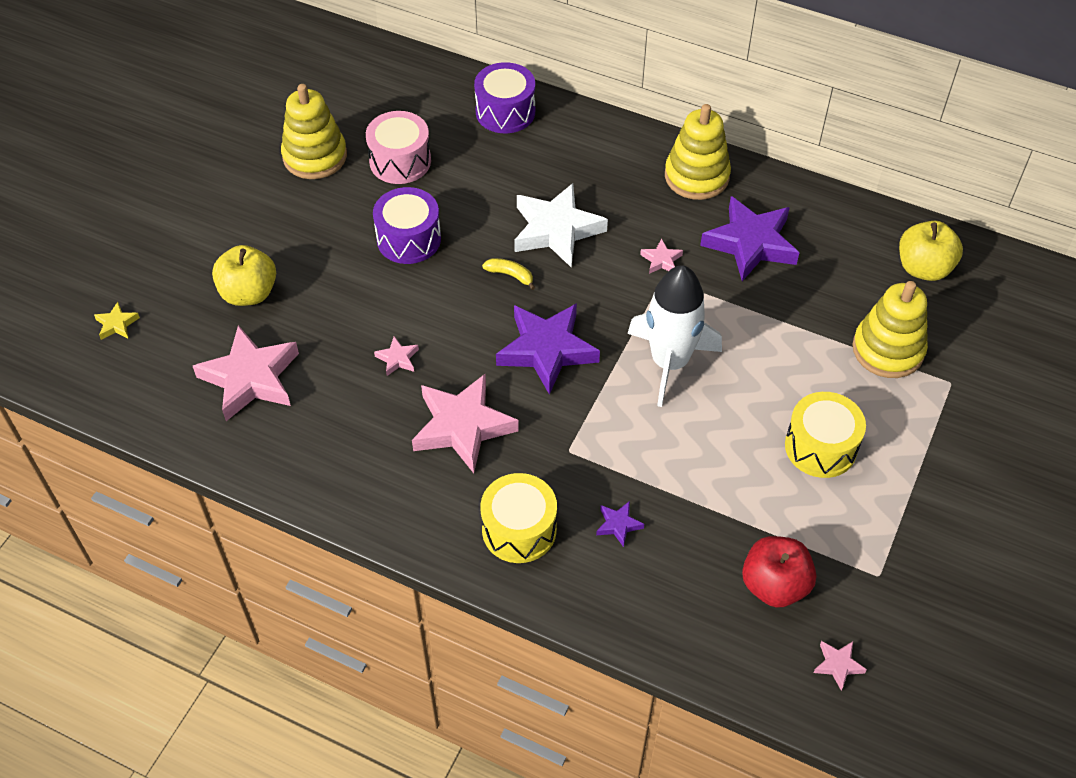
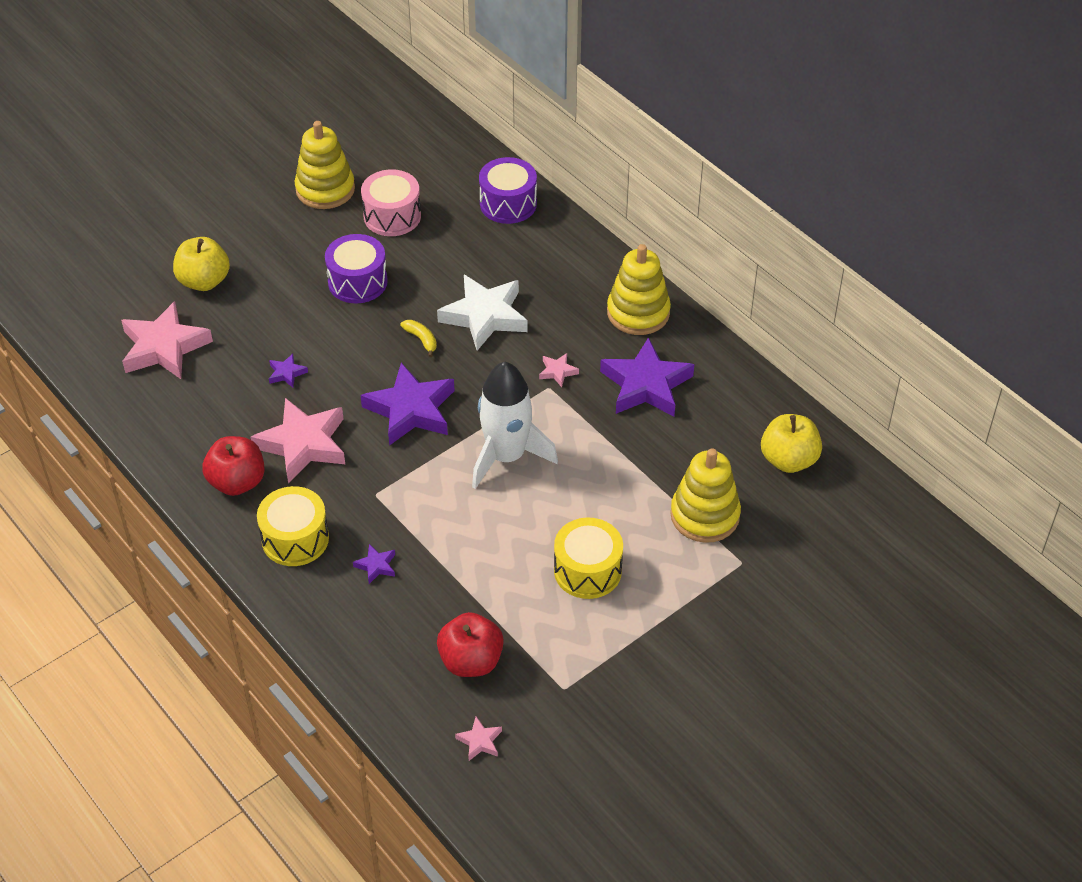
camera: 25 degrees right, 5 degrees down
yellow star [94,302,140,340] -> none
pink star [374,336,419,376] -> purple star [269,354,308,388]
none -> red apple [202,436,265,496]

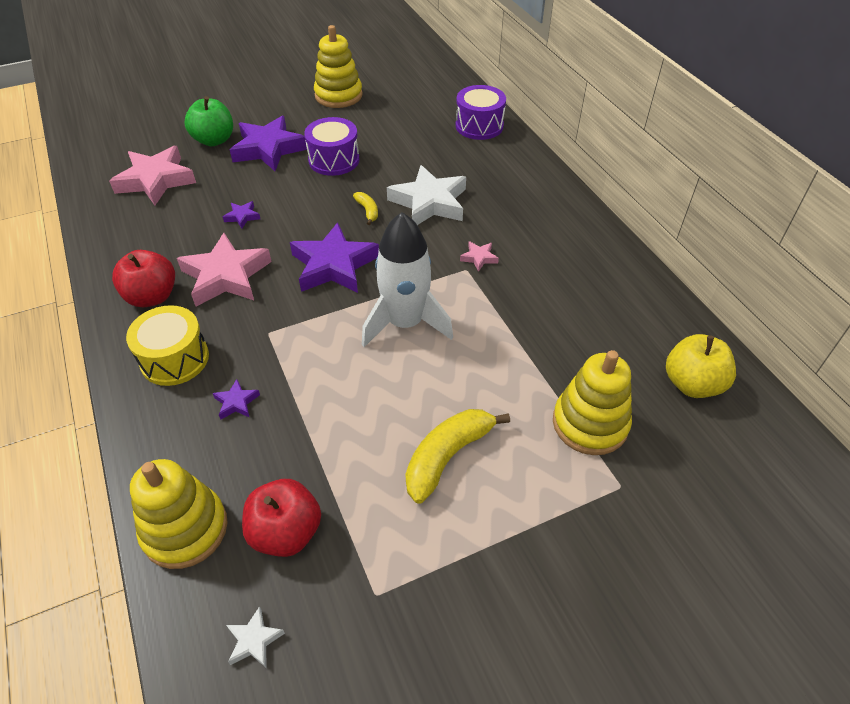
camera: 15 degrees right, 0 degrees up
yellow apple [173,237,230,291] -> green apple [184,96,233,146]
pink drum [361,169,421,236] -> none
pink star [455,717,502,761] -> white star [226,606,285,667]
yellow drum [554,518,623,599] -> yellow banana [406,409,510,504]
purple star [600,337,694,417] -> purple star moved to [230,116,307,171]
yellow stacking toy [607,244,671,335] -> yellow stacking toy moved to [130,459,228,569]

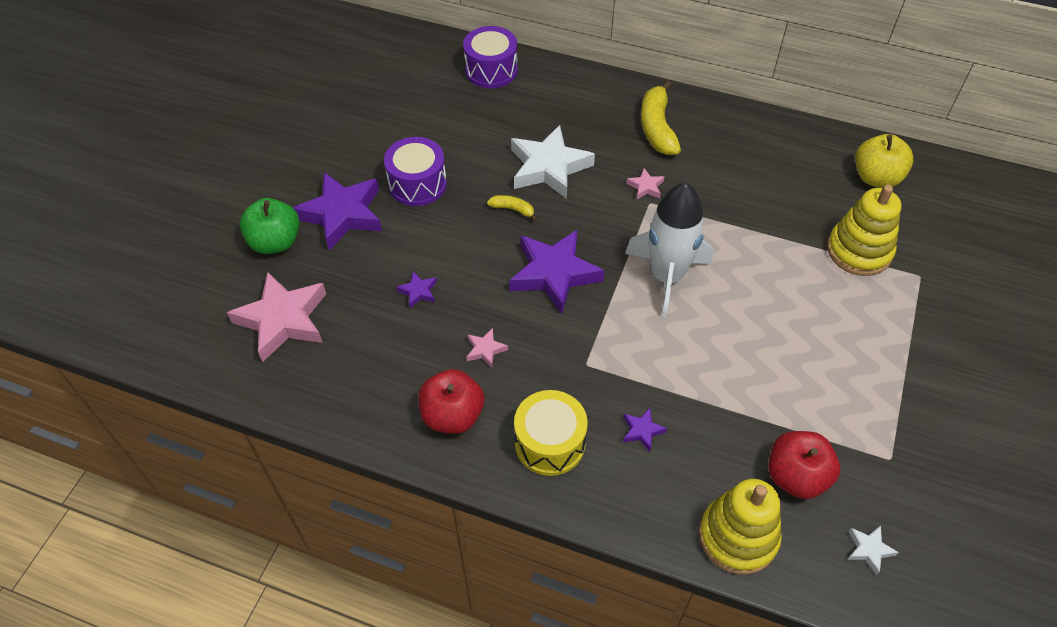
camera: 45 degrees left, 5 degrees up
pink star [177,233,272,307] -> pink star [467,328,508,368], size x0.43
yellow stacking toy [314,25,363,108] -> none
yellow banana [406,409,510,504] -> yellow banana moved to [641,80,681,155]

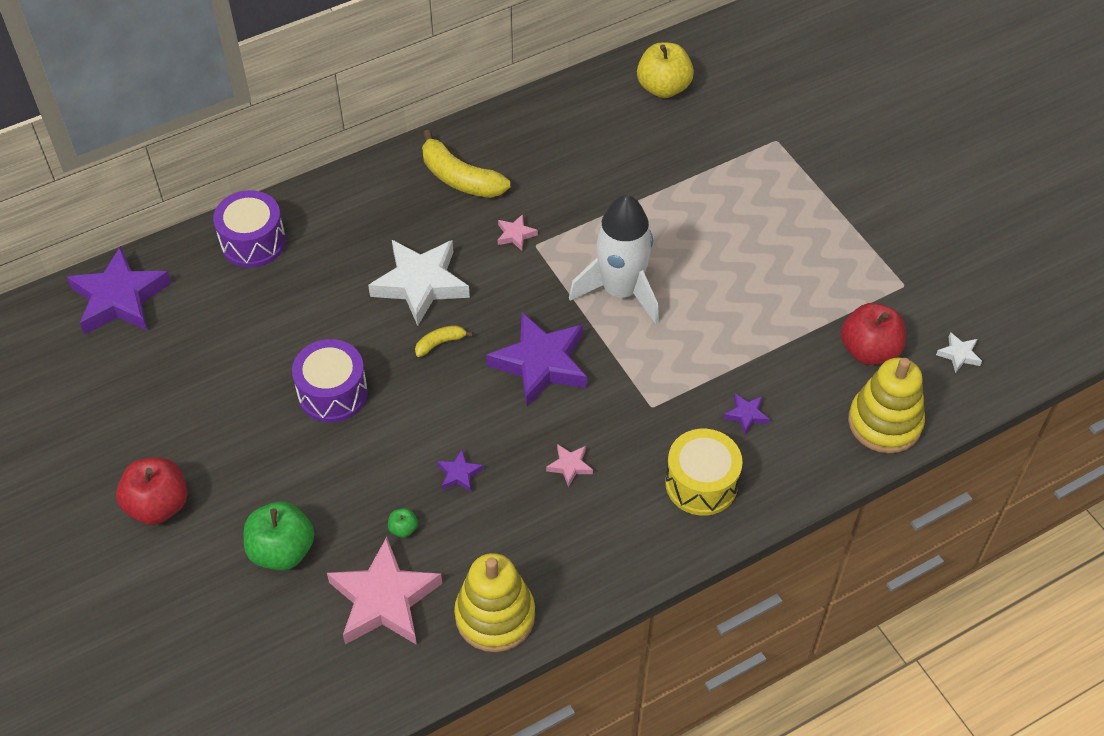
camera: 50 degrees left, 0 degrees up
purple star [293,172,382,250] -> purple star moved to [67,246,171,335]
red apple [419,369,484,434] -> red apple moved to [116,458,188,525]
yellow stacking toy [827,185,901,276] -> yellow stacking toy moved to [454,553,535,652]
none -> green apple [388,508,418,538]

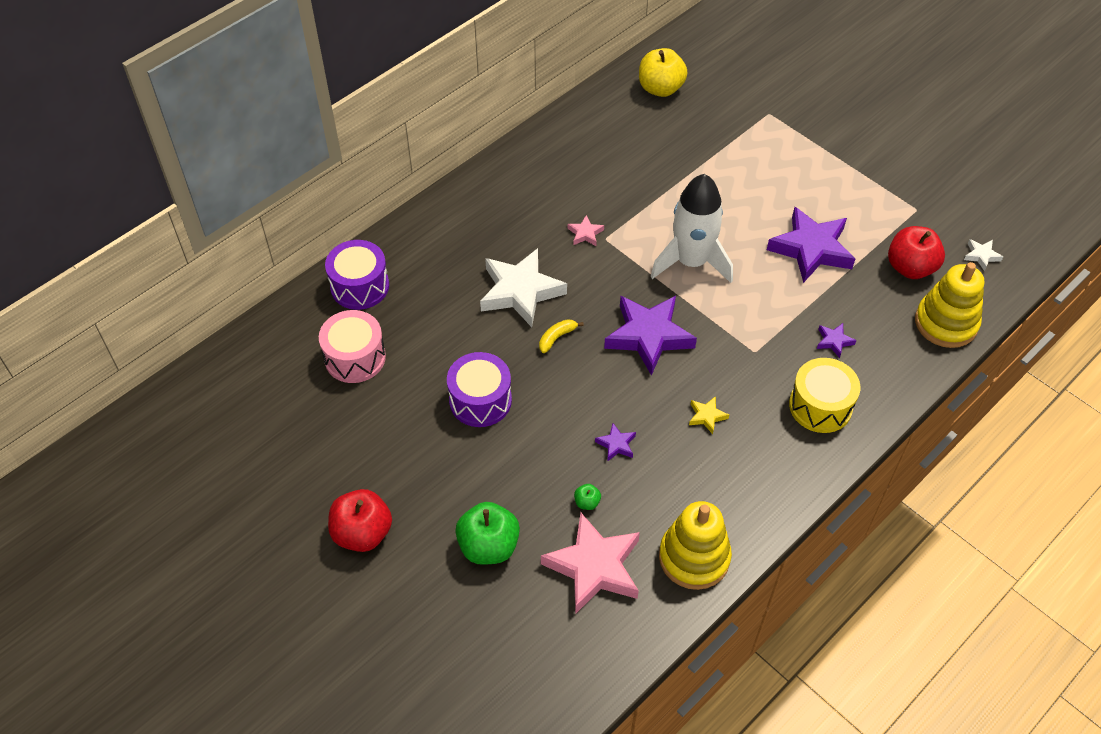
camera: 15 degrees left, 0 degrees up
purple star [67,246,171,335] -> purple star moved to [767,207,855,283]
yellow banana [422,130,510,198] -> none
pink star [546,444,593,487] -> yellow star [689,396,729,434]
none -> pink drum [319,310,386,383]

